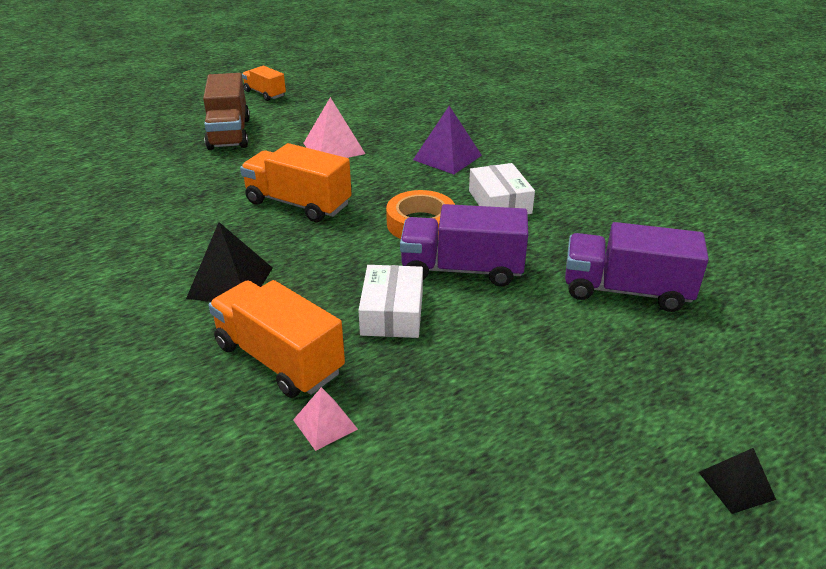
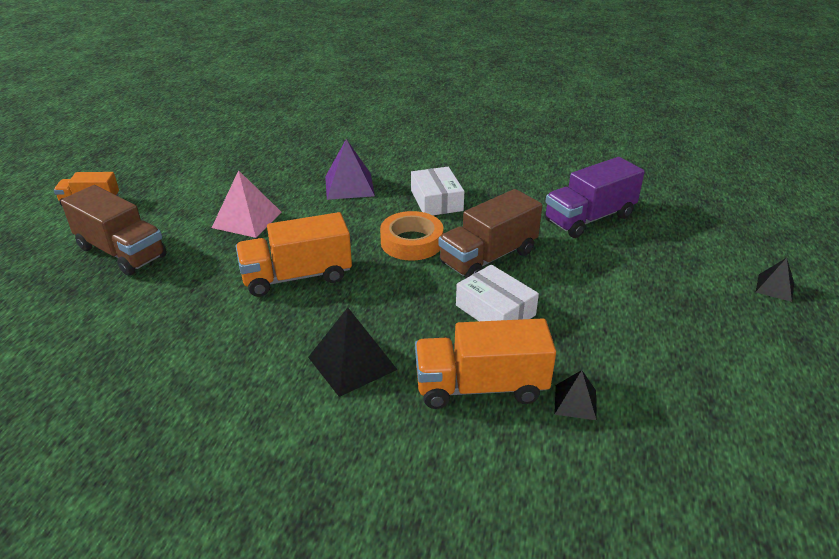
camera: 45 degrees left, 0 degrees up
pink pyramid [293,387,358,451] -> black pyramid [554,370,597,420]
purple truck [400,204,528,287] -> brown truck [438,189,542,278]
white box [469,163,535,214] -> white box turned 45 degrees clockwise [411,167,464,215]

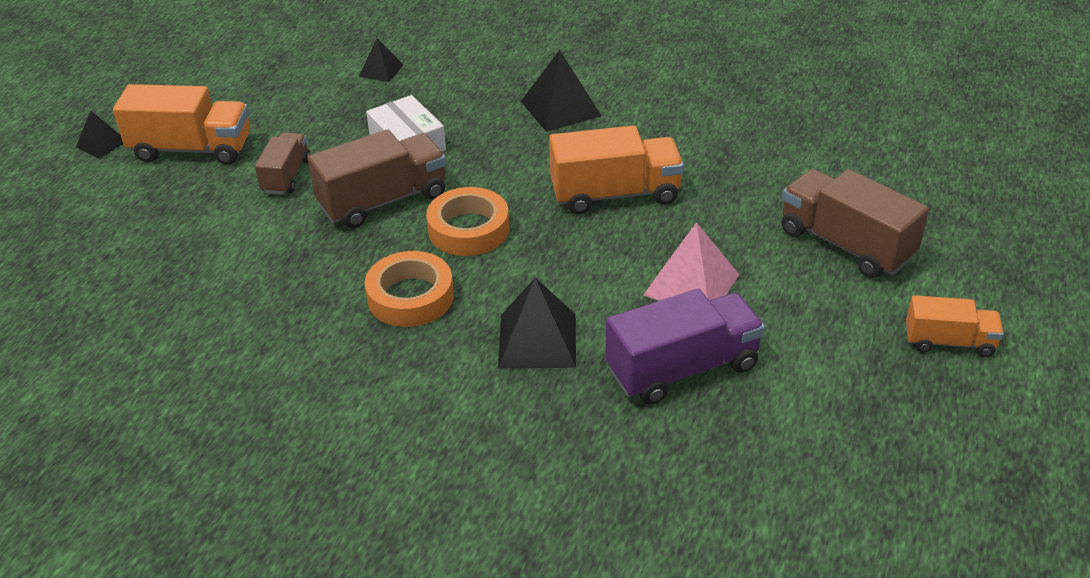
camera: 170 degrees left, 5 degrees up
purple pyramid [325,139,375,200] -> black pyramid [498,278,576,368]
white box [411,167,464,215] -> orange tape [364,251,454,327]
orange truck [415,318,556,409] -> orange truck moved to [113,84,250,165]
purple truck [545,157,645,238] -> purple truck moved to [606,289,765,405]
none -> brown truck [255,132,310,195]

